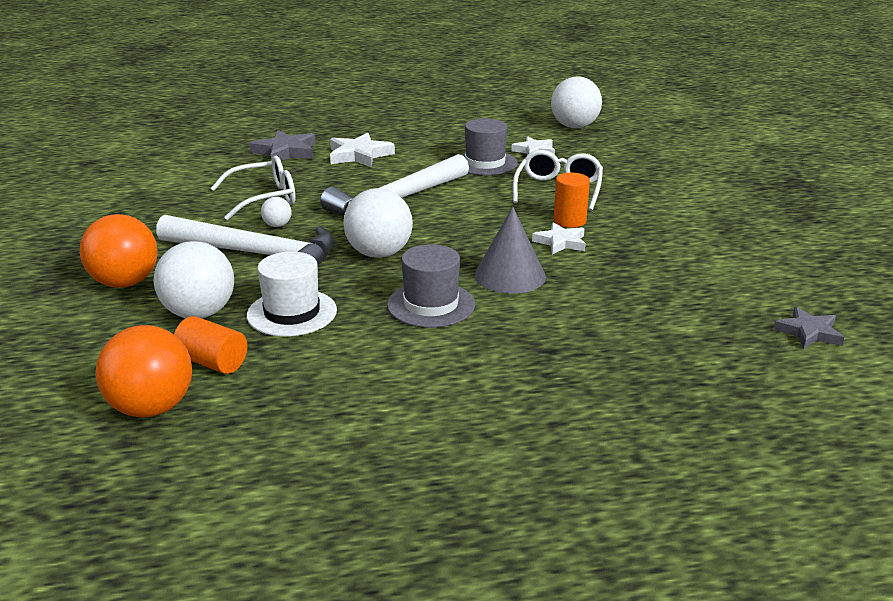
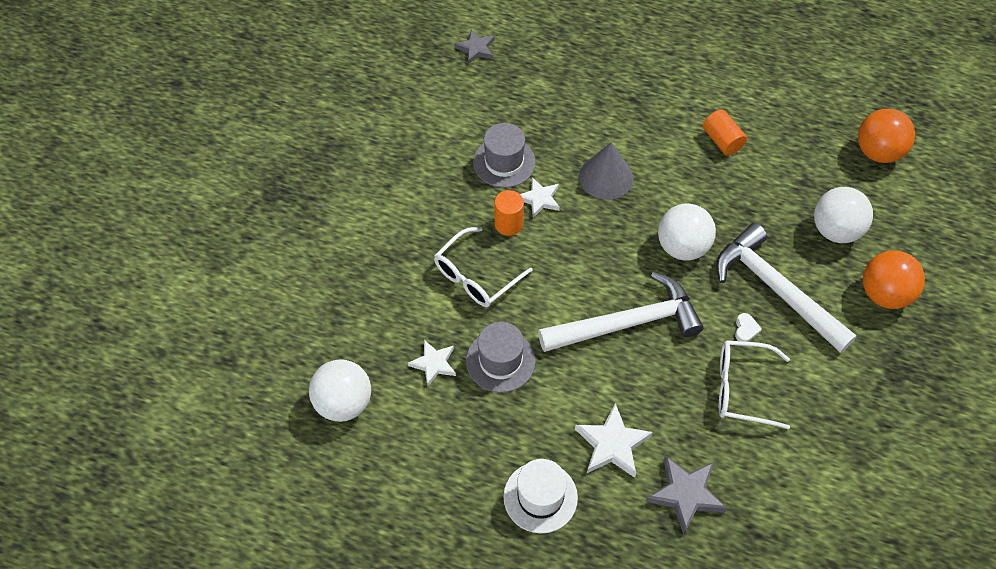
camera: 150 degrees left, 30 degrees up
orange cylinder [174,316,247,374] -> orange cylinder moved to [703,110,747,155]
white hat [247,252,337,337] -> white hat moved to [503,459,578,534]
white ball [261,197,292,227] -> white heart [735,313,762,342]
grey hat [387,244,475,328] -> grey hat moved to [473,123,536,188]

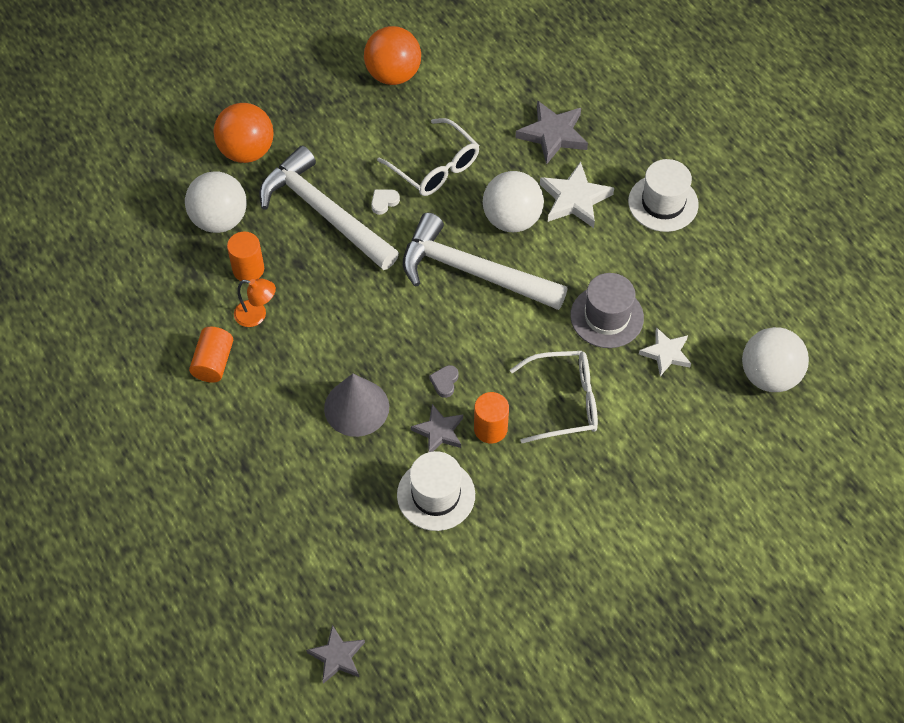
camera: 140 degrees left, 0 degrees up
grey hat [473,123,536,188] -> white hat [397,451,475,531]
white star [520,177,560,218] -> grey star [411,404,463,452]
white ball [658,204,716,261] -> white ball moved to [483,171,544,232]
white hammer [716,223,857,353] -> white hammer turned 135 degrees clockwise [259,146,399,270]
orange ball [858,109,915,163] -> orange ball moved to [364,26,421,85]
none -> orange cylinder [227,232,264,281]
none -> orange lamp [234,278,276,327]
none -> grey heart [429,365,458,398]

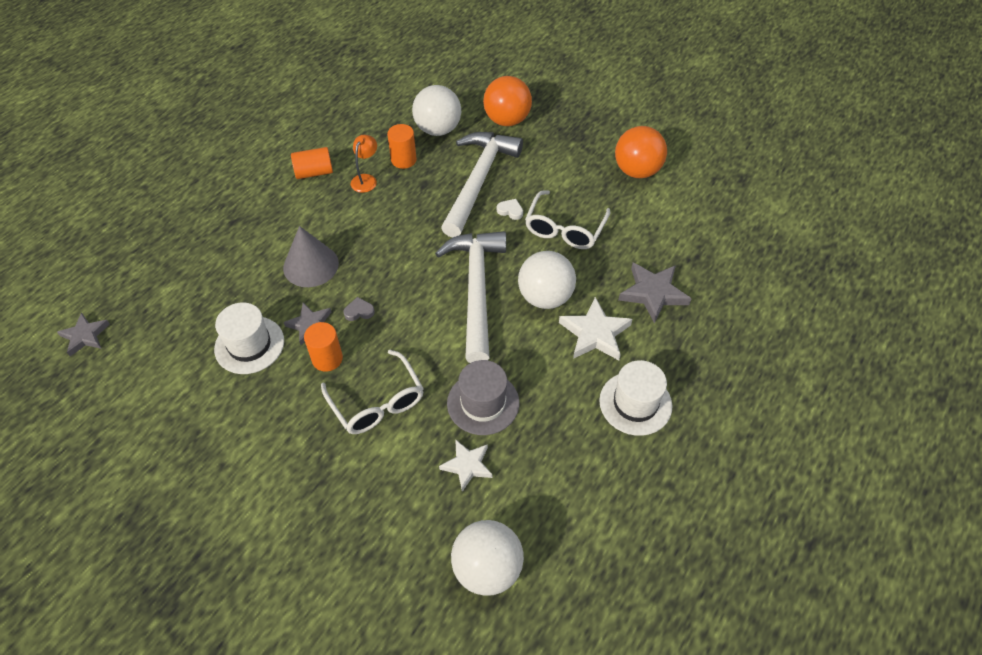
camera: 65 degrees right, 5 degrees down
orange lamp [234,278,276,327] -> orange lamp turned 150 degrees counterclockwise [351,135,377,193]

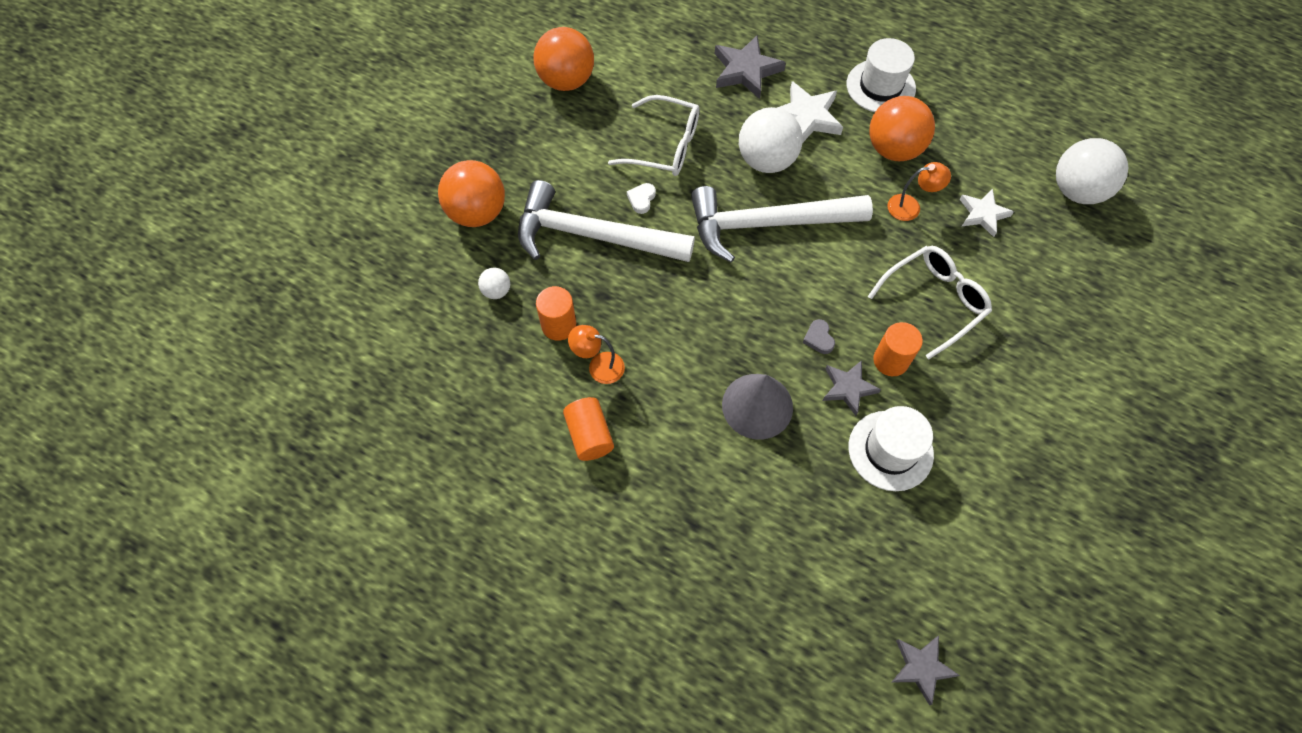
camera: 95 degrees left, 10 degrees up
white ball [412,85,461,136] -> white ball [478,268,510,299], size x0.47
grey hat [447,360,519,435] -> orange lamp [887,162,951,221]
none -> orange ball [869,96,935,161]

